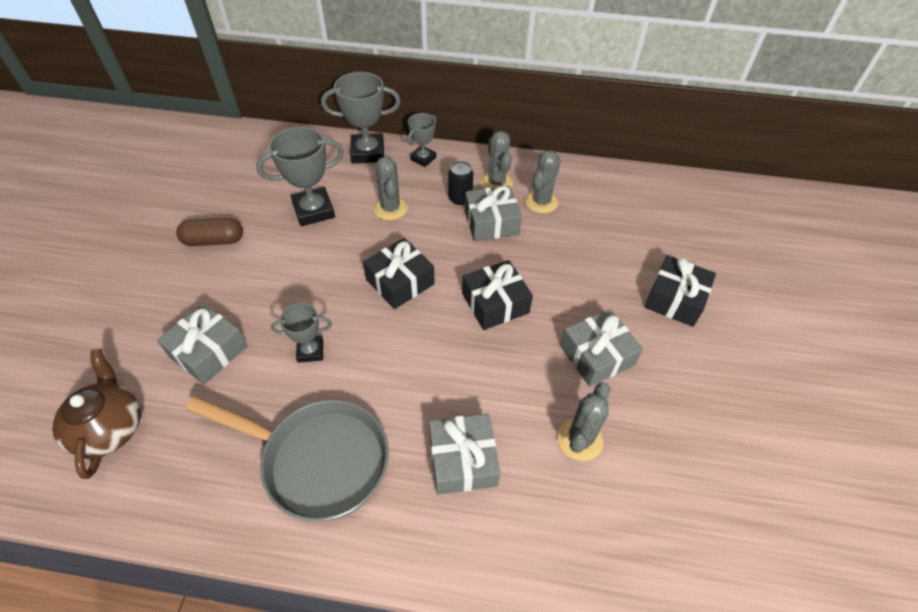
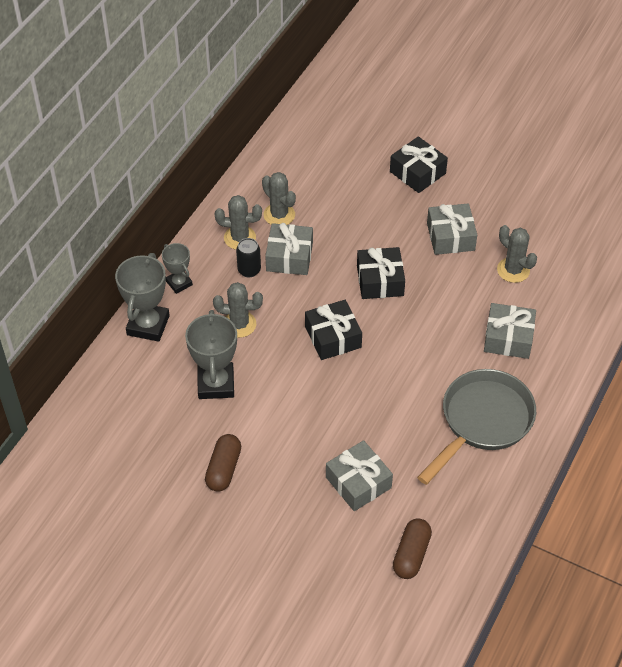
camera: 70 degrees left, 0 degrees up
brown teapot [52,349,141,479] -> brown capsule [393,518,432,579]
grey trophy [271,303,332,363] -> none

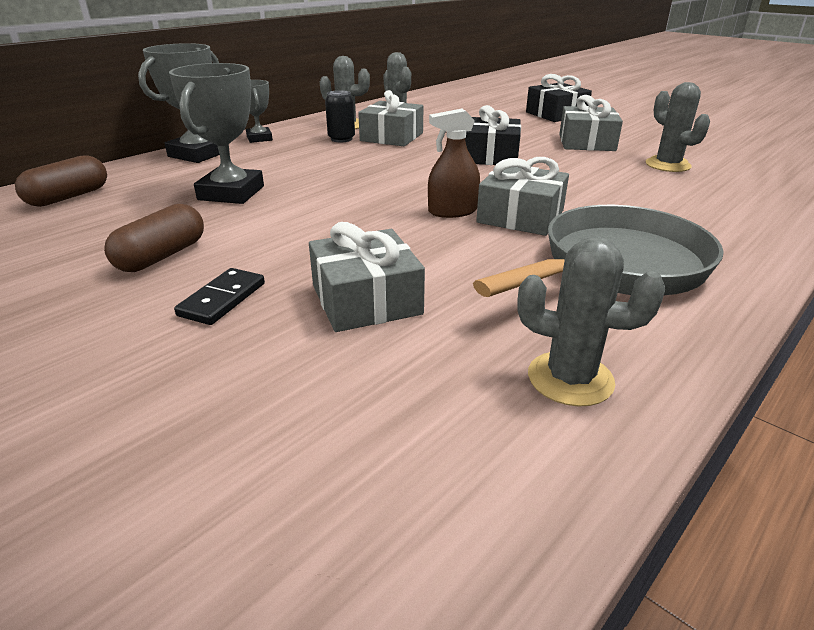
camera: 15 degrees right, 20 degrees down
grey cactus [213,282,263,338] -> grey cactus moved to [517,237,665,406]
black gift [305,300,362,360] -> none
brown capsule [393,518,432,579] -> brown capsule moved to [15,155,107,207]
grey gift [484,303,536,359] -> grey gift moved to [476,157,569,236]
none -> black domino [174,268,265,325]
none -> brown spray bottle [428,109,480,218]

